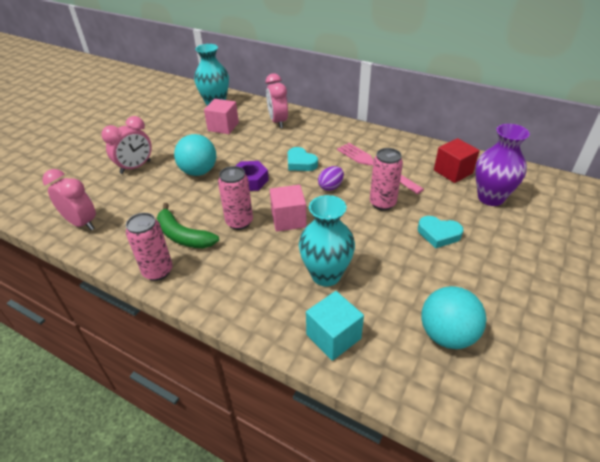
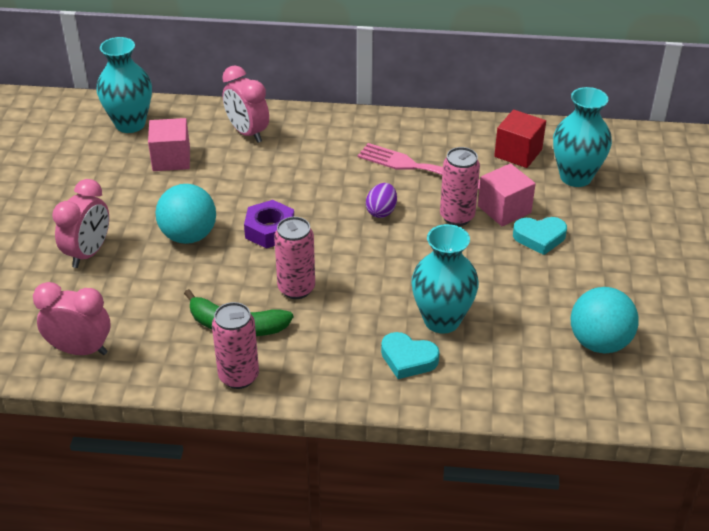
camera: 25 degrees left, 0 degrees up
pink cube [270,185,307,232] -> pink cube moved to [478,163,536,226]
turquoise heart [288,147,318,171] -> turquoise heart moved to [381,332,440,379]
turquoise cube [306,291,364,361] -> none
purple vase [475,124,530,206] -> turquoise vase [553,87,612,187]

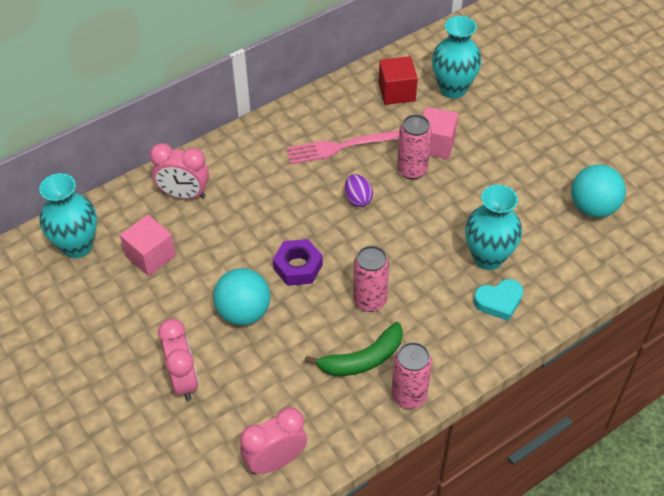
camera: 40 degrees left, 10 degrees up
turquoise heart [513,217,567,255] -> none

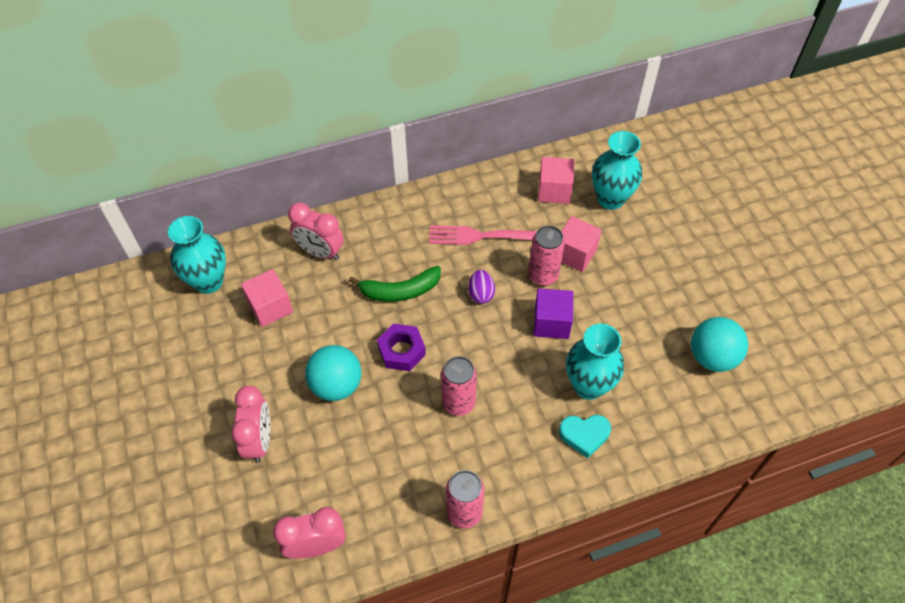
camera: 15 degrees right, 5 degrees up
green banana [305,322,403,376] -> green banana moved to [349,266,441,302]
red cube [379,56,418,105] -> pink cube [538,157,574,204]
none -> purple cube [534,288,573,339]

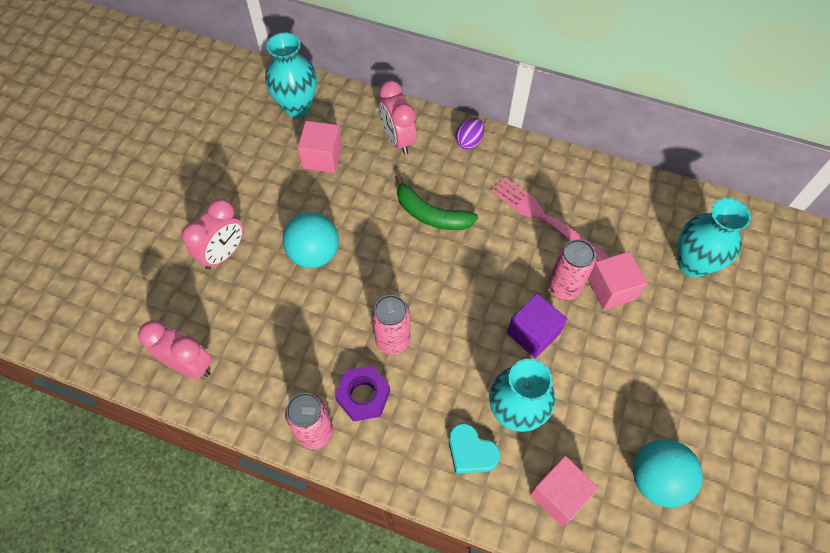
camera: 40 degrees right, 5 degrees up
purple nut [377,323,426,371] -> purple nut moved to [335,366,390,422]
purple egg [468,270,495,304] -> purple egg moved to [455,118,484,149]
pink cube [538,157,574,204] -> pink cube moved to [530,456,599,526]

